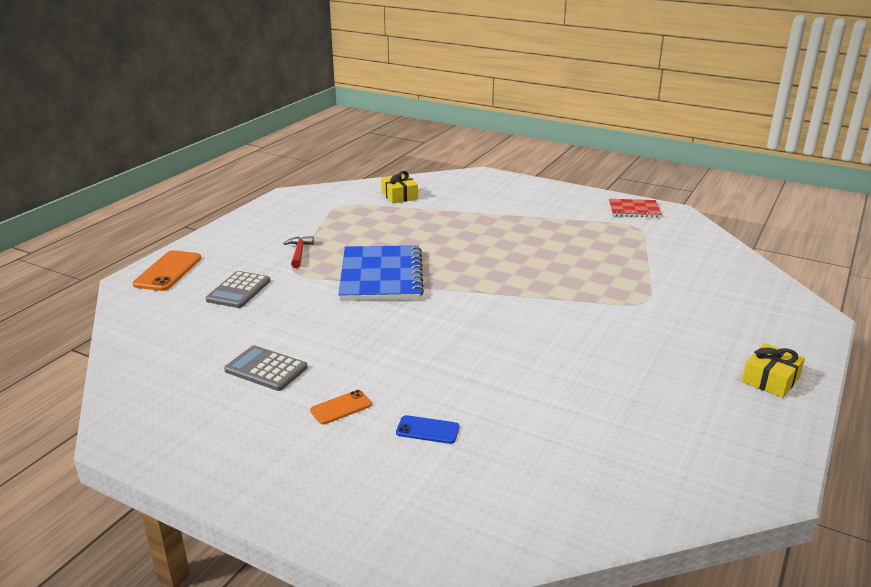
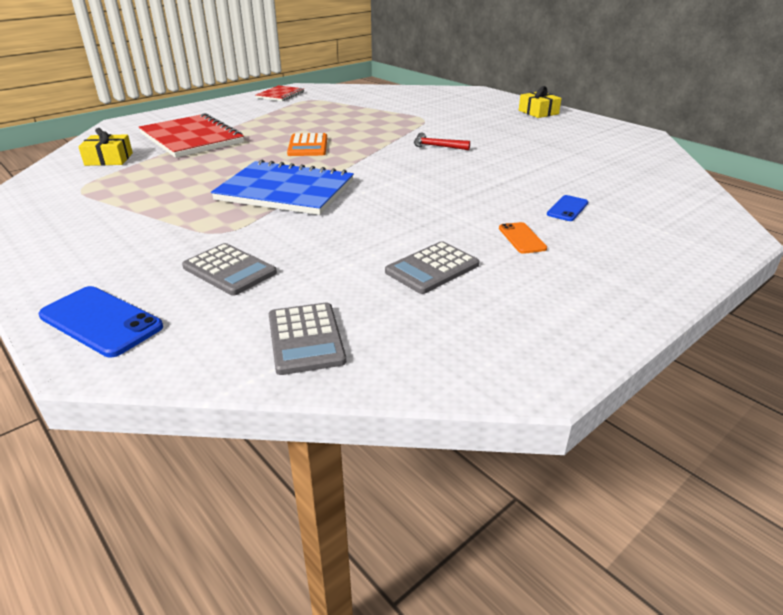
camera: 70 degrees left, 5 degrees up
orange phone [132,250,201,291] -> blue phone [39,286,163,357]
red hammer [283,236,314,268] -> red hammer moved to [414,132,470,150]
none -> red notebook [139,113,244,158]
none -> grey calculator [269,302,346,375]
none -> orange calculator [287,133,327,156]

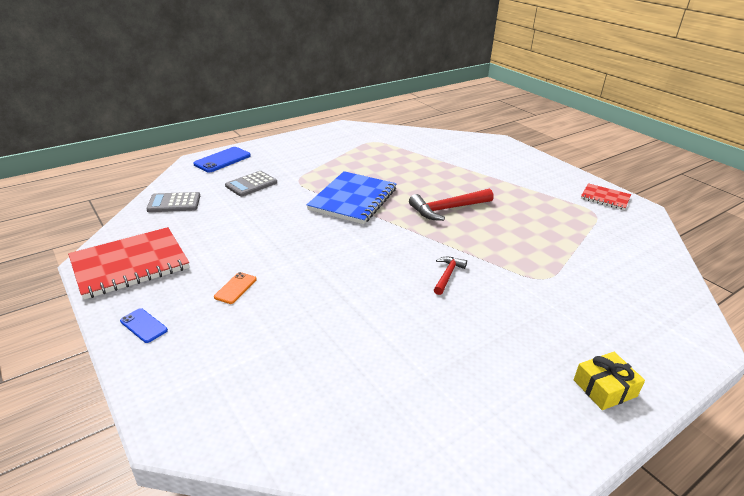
camera: 95 degrees right, 0 degrees up
yellow gift [78,128,133,166] -> none
red notebook [139,113,244,158] -> red notebook moved to [68,227,189,300]
orange calculator [287,133,327,156] -> red hammer [409,189,494,221]
grey calculator [385,241,479,294] -> none
orange phone [499,222,547,254] -> orange phone turned 60 degrees counterclockwise [214,272,257,304]
blue phone [547,195,588,221] -> blue phone moved to [120,308,168,343]

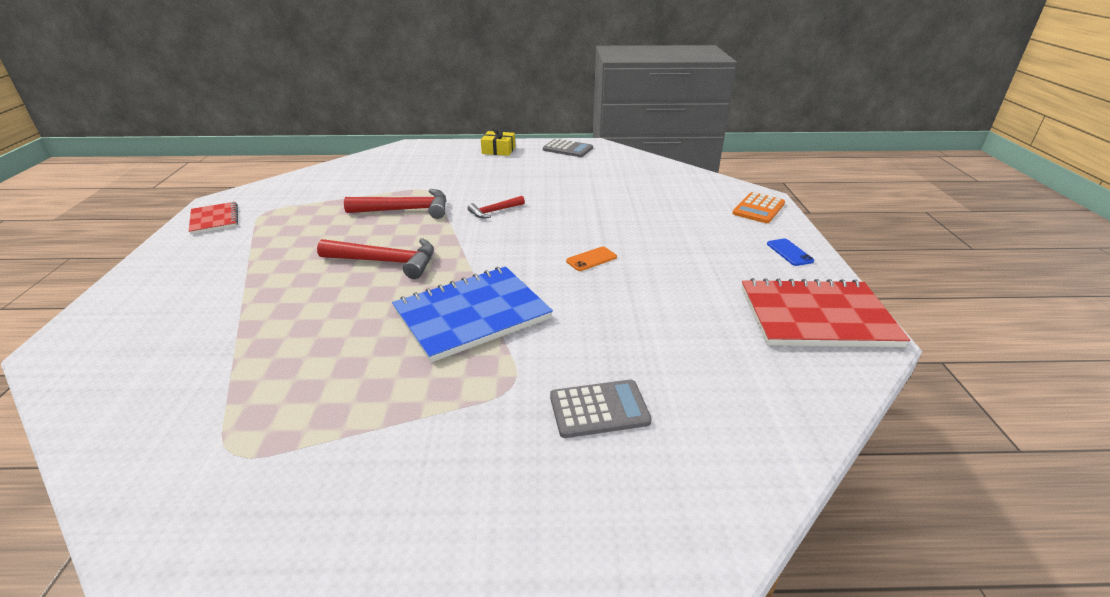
camera: 145 degrees left, 0 degrees up
grey calculator [146,192,200,212] -> grey calculator moved to [543,139,593,157]
blue phone [194,147,251,172] -> none
orange phone [214,272,257,304] -> orange phone moved to [566,247,617,271]
none -> red hammer [344,189,447,219]
none -> orange calculator [732,192,785,223]

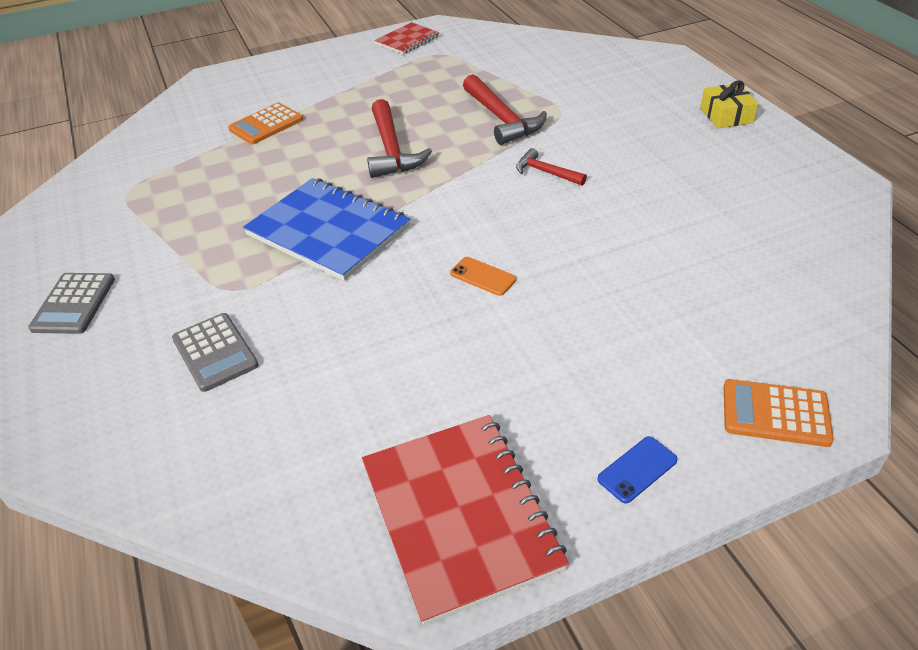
camera: 70 degrees right, 10 degrees up
grey calculator [543,139,593,157] -> grey calculator moved to [28,273,115,334]
none -> orange calculator [228,103,303,144]

